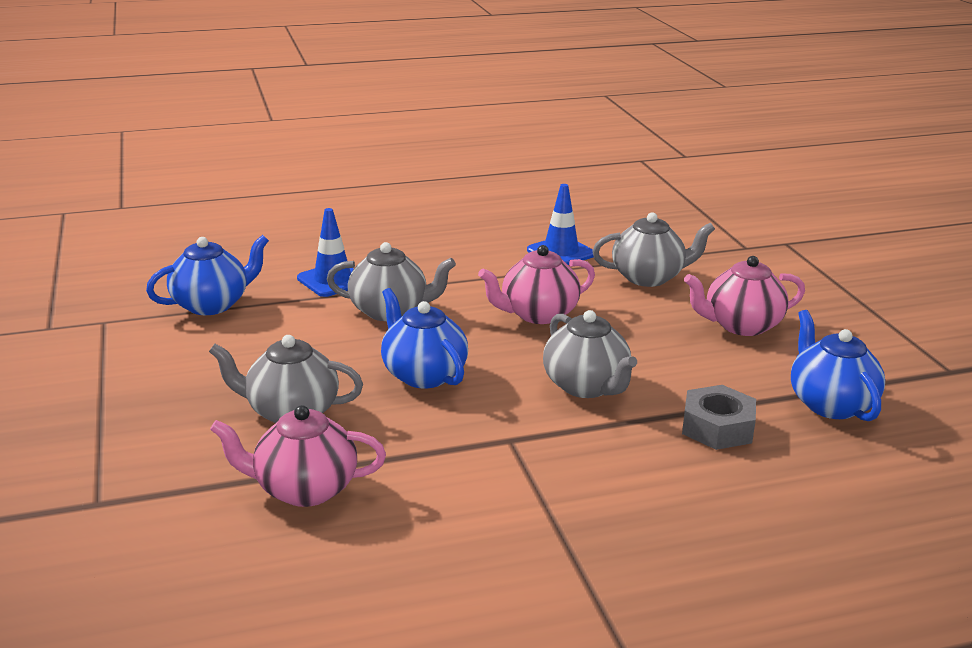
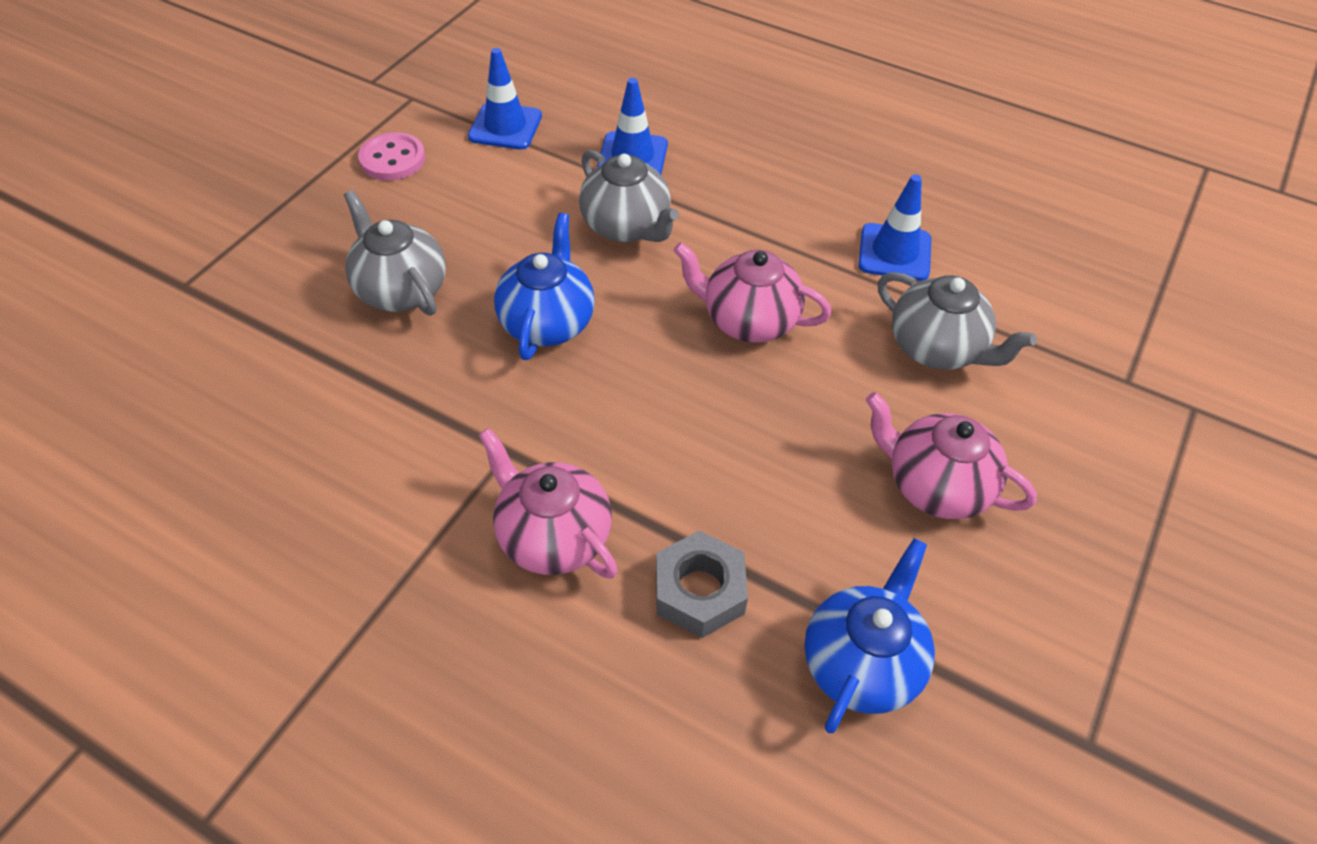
camera: 45 degrees right, 25 degrees up
blue teapot [146,235,269,315] -> blue traffic cone [468,48,542,150]
pink teapot [210,405,386,507] -> pink teapot moved to [479,428,618,579]
grey teapot [543,310,637,398] -> none
none -> pink button [358,132,425,181]

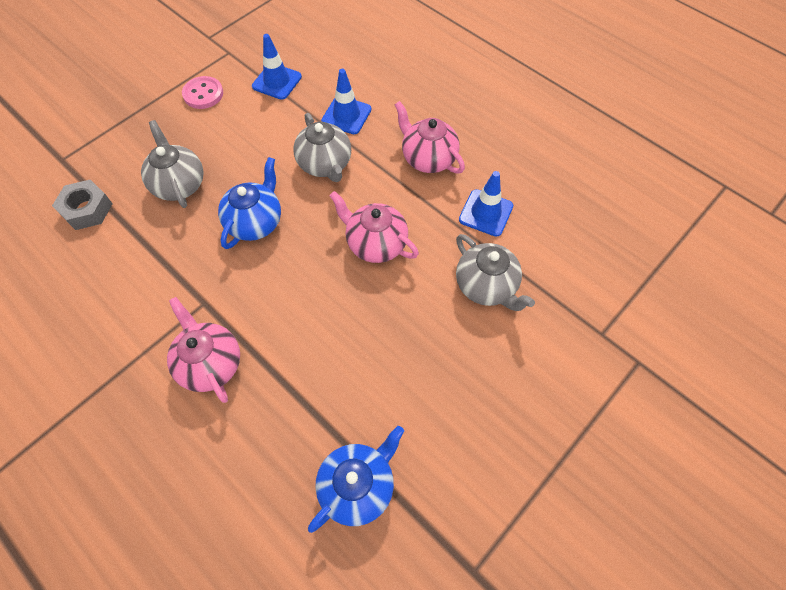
camera: 15 degrees right, 10 degrees up
grey nut [656,531,748,638] -> grey nut moved to [52,180,113,230]
pink teapot [866,392,1037,519] -> pink teapot moved to [394,101,465,174]

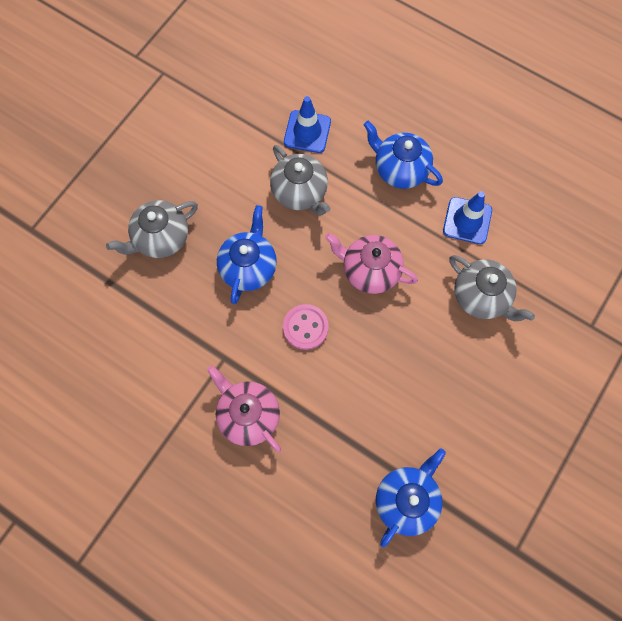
camera: 10 degrees left, 10 degrees up
grey nut [52,180,113,230] -> none
grey teapot [141,120,203,208] -> grey teapot turned 90 degrees counterclockwise [106,200,198,258]
pink button [182,76,223,109] -> pink button moved to [283,304,329,350]
blue traffic cone [252,34,302,100] -> none
pink teapot [394,101,465,174] -> blue teapot [364,121,443,189]

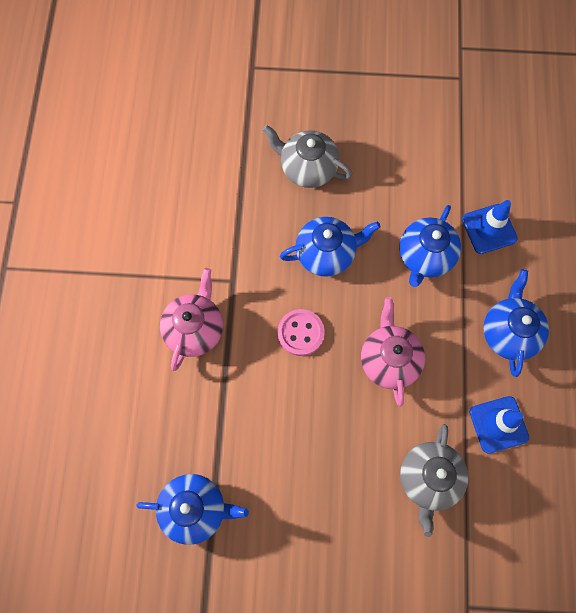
camera: 60 degrees right, 0 degrees up
grey teapot [270,145,330,216] -> blue teapot [399,205,461,287]

